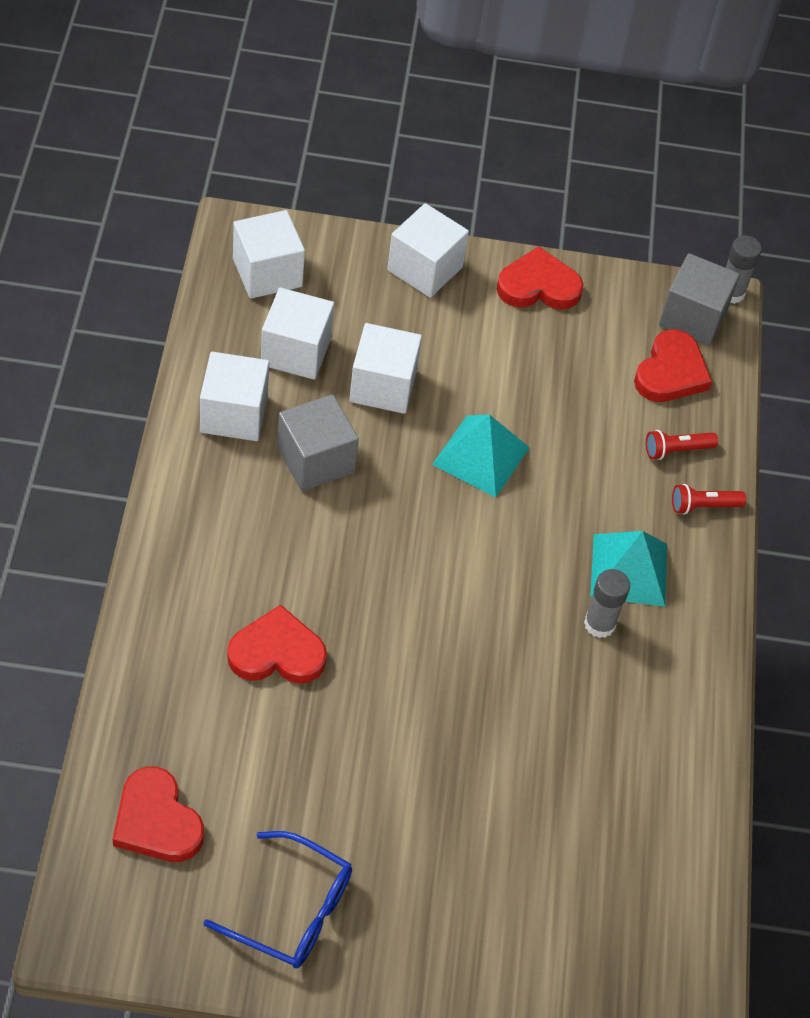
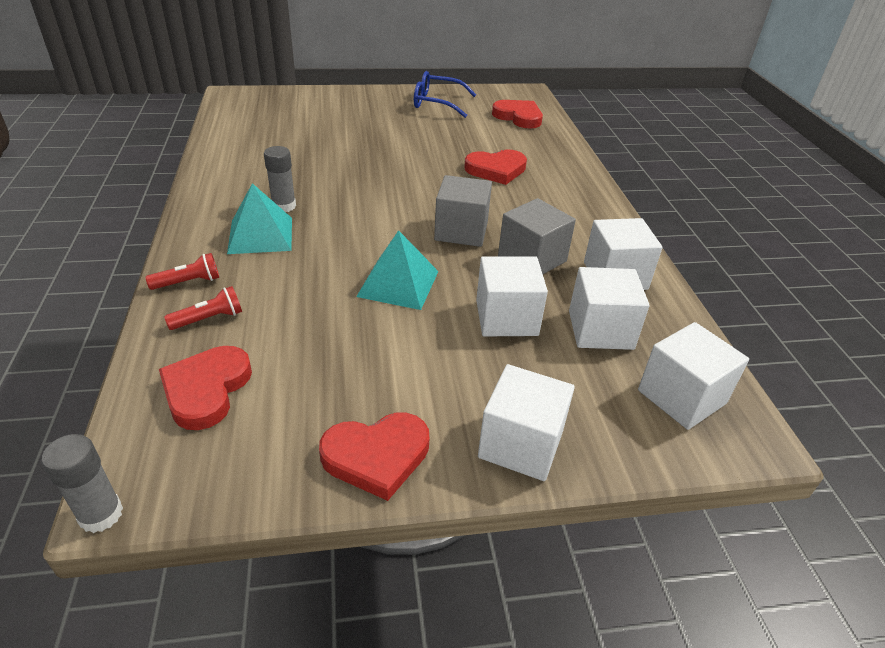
camera: 170 degrees right, 15 degrees down
grey cube [659,253,740,346] -> grey cube moved to [434,175,492,247]

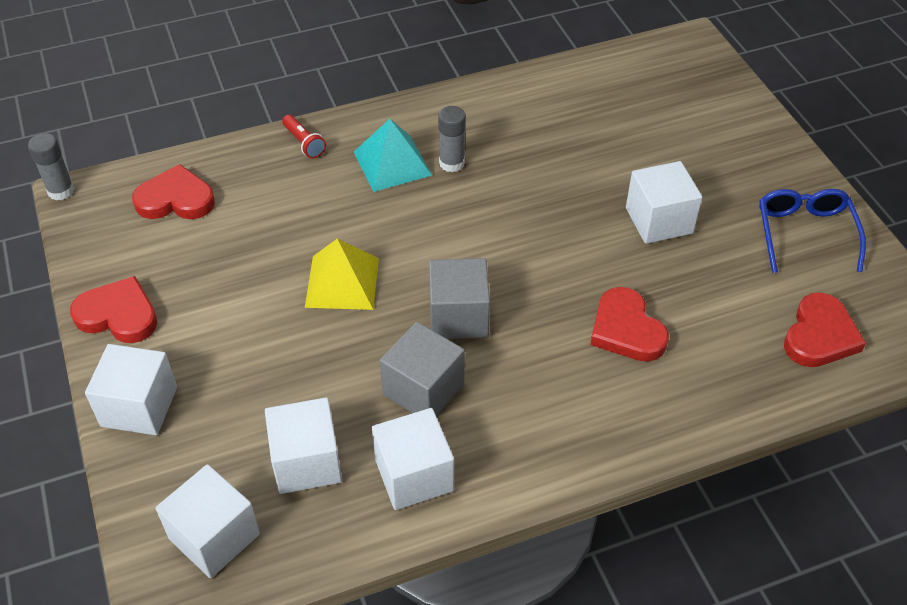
camera: 80 degrees right, 10 degrees up
red flashlight [164,286,242,330] -> none
red heart [319,413,429,501] -> red heart turned 135 degrees clockwise [70,276,157,343]
turquoise pyramid [356,230,439,310] -> yellow pyramid [305,239,379,310]
white cube [476,256,548,336] -> white cube moved to [626,161,702,244]

